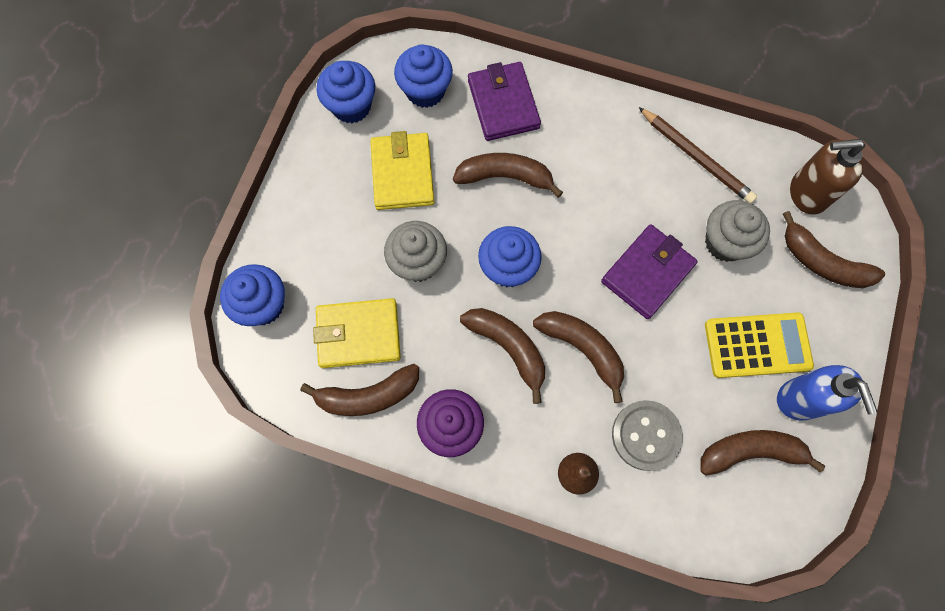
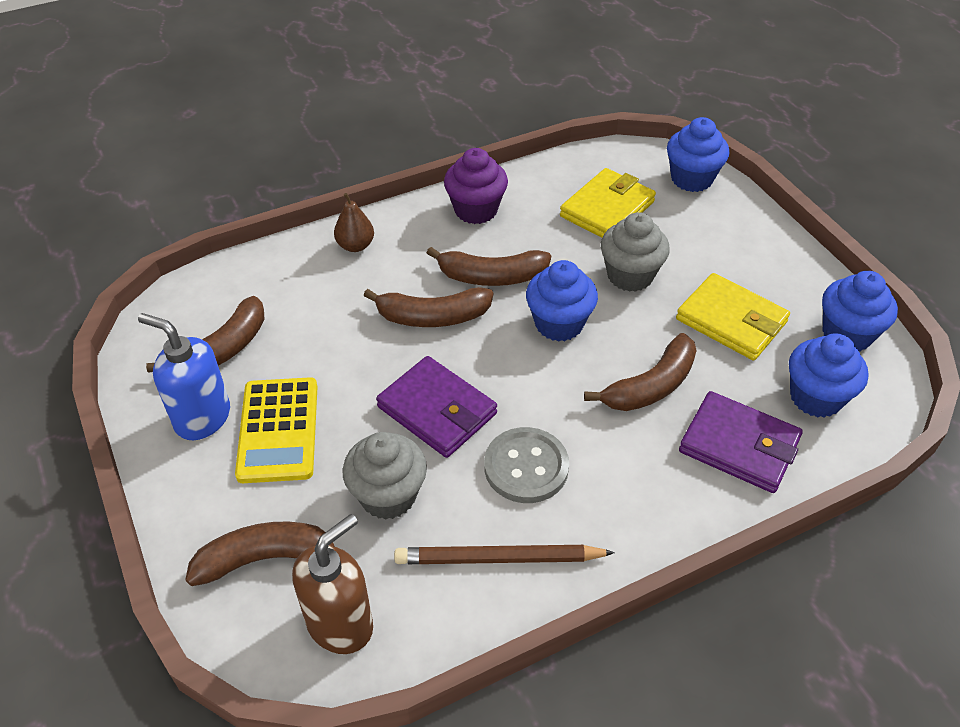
camera: 135 degrees right, 25 degrees down
brown banana [300,364,419,416] -> none
purple wallet [601,224,698,319] -> purple wallet turned 45 degrees counterclockwise [376,356,497,458]
grey button [612,400,683,471] -> grey button moved to [484,427,569,503]
yellow calculator [705,312,814,378] -> yellow calculator turned 45 degrees counterclockwise [235,377,318,483]

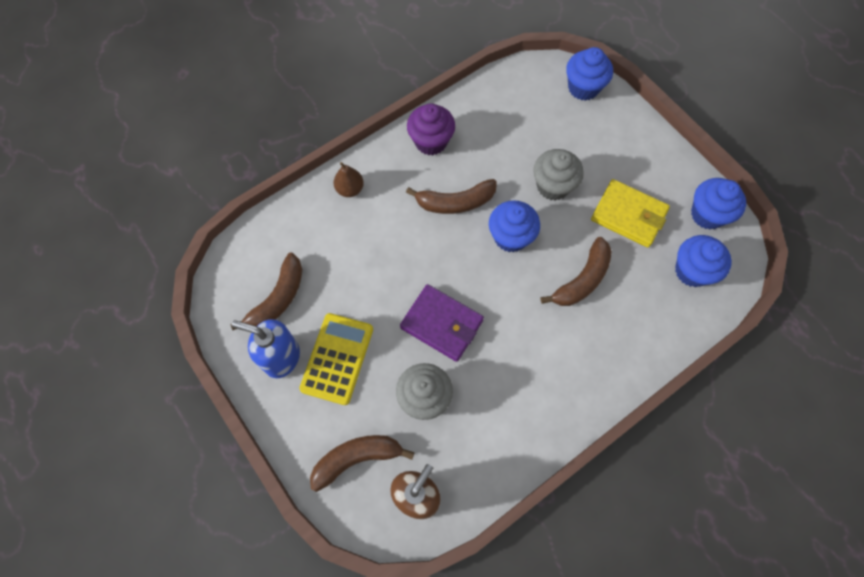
camera: 10 degrees left, 20 degrees up
yellow calculator [235,377,318,483] -> yellow calculator turned 150 degrees counterclockwise [299,313,373,405]
brown banana [364,287,493,327] -> none
brown pencil [394,545,615,564] -> none
grey button [484,427,569,503] -> none
yellow wallet [560,168,656,238] -> none
purple wallet [679,391,803,493] -> none

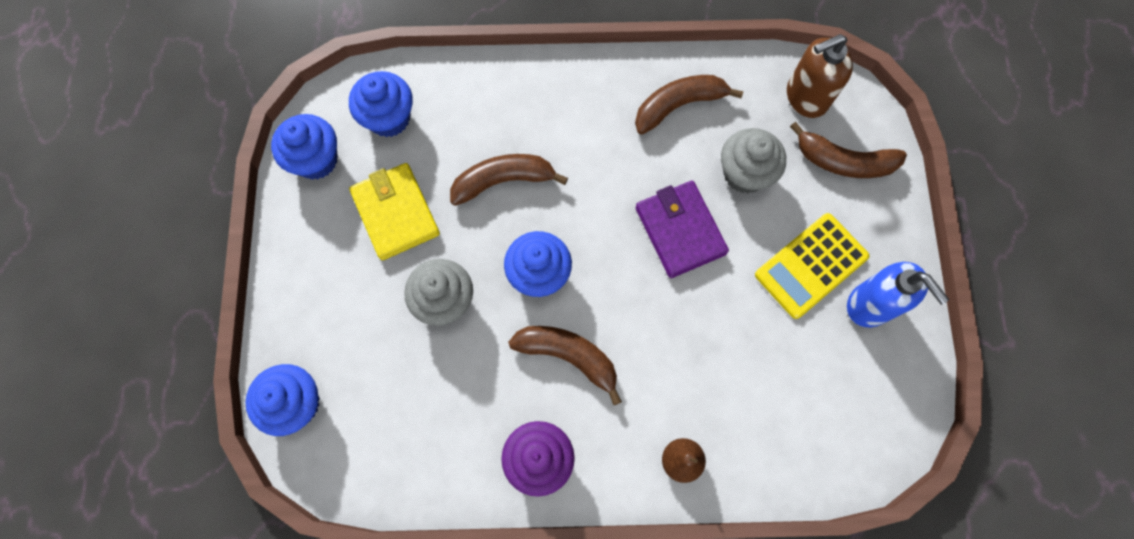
camera: 145 degrees left, 5 degrees up
brown banana [231,253,303,330] -> brown banana moved to [635,75,743,135]

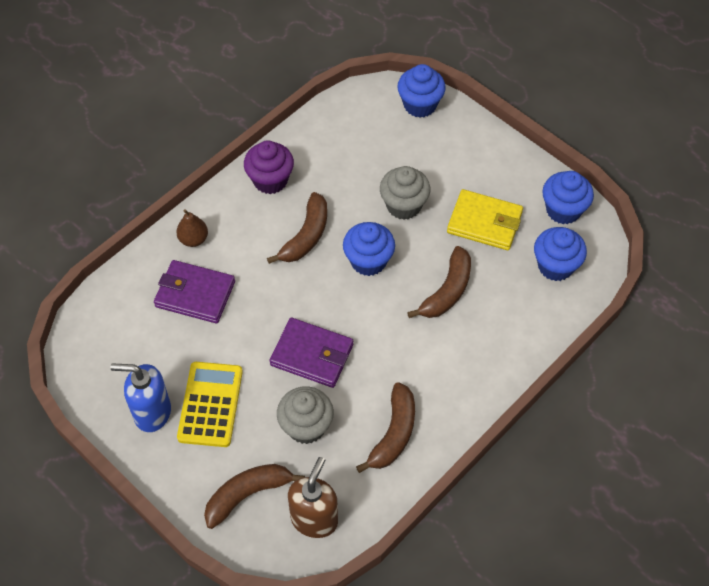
camera: 135 degrees right, 15 degrees down
brown banana [508,326,622,405] -> brown banana turned 45 degrees counterclockwise [267,192,327,264]
none -> purple wallet [154,260,235,323]

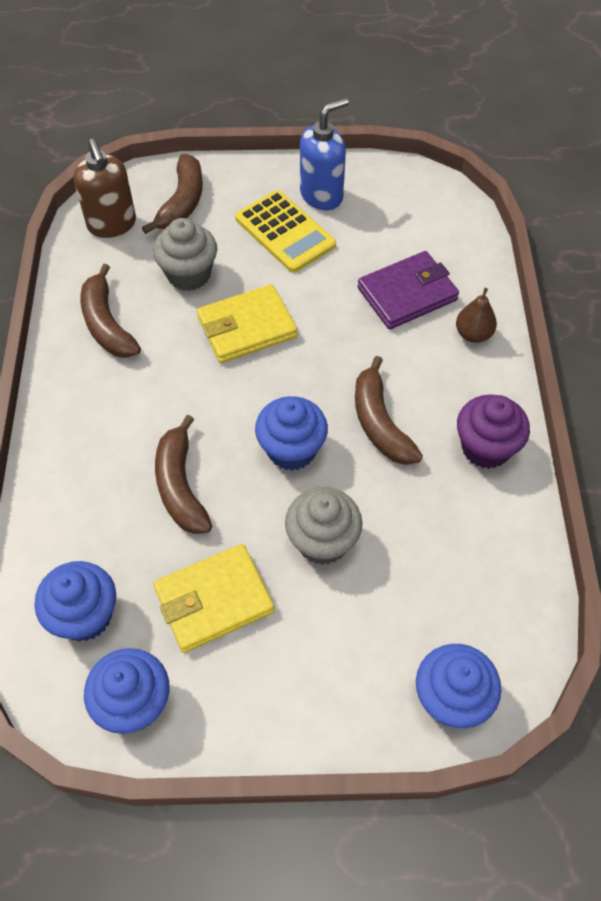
camera: 135 degrees right, 0 degrees up
purple wallet [270,318,353,388] -> yellow wallet [197,284,297,363]

